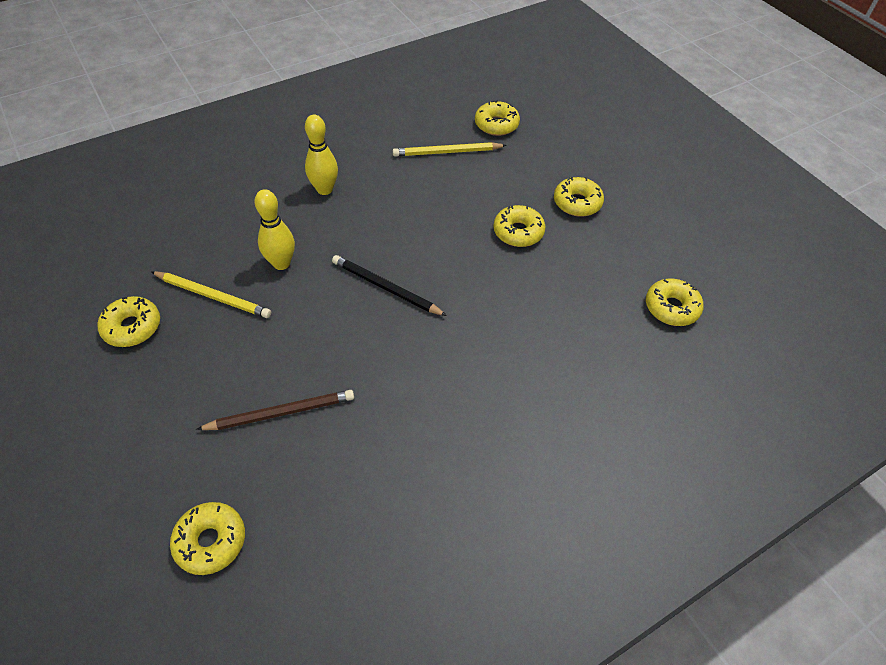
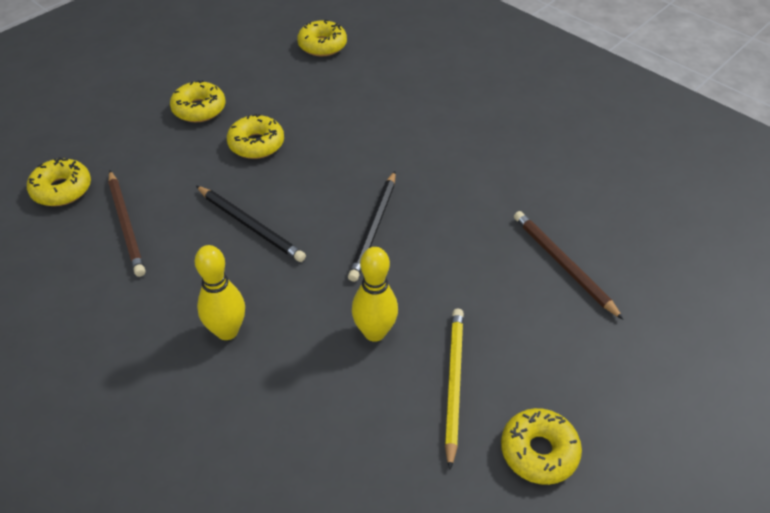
camera: 105 degrees left, 5 degrees down
yellow donut [170,502,245,575] -> none
yellow pencil [393,142,507,156] -> brown pencil [108,171,145,277]
none -> black pencil [196,186,306,262]

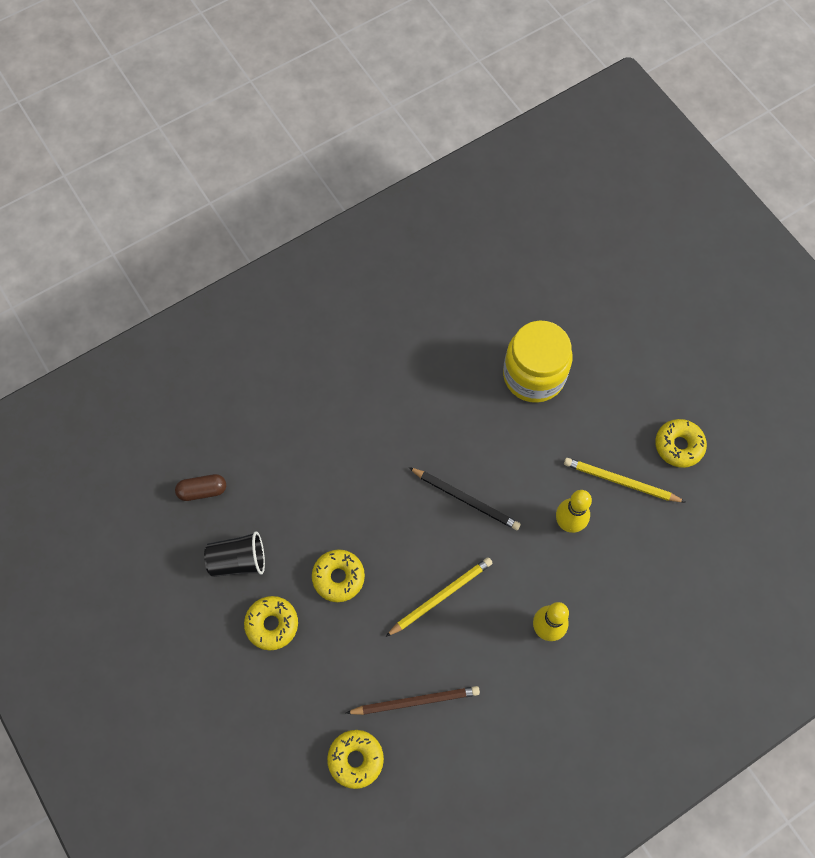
camera: 75 degrees left, 20 degrees up
black pencil [196,186,306,262] -> yellow pencil [385,557,493,637]
yellow donut [297,20,347,56] -> brown capsule [175,474,226,501]
brown pencil [514,211,624,320] -> yellow jar [503,320,572,403]
none -> black cup [204,531,265,577]

